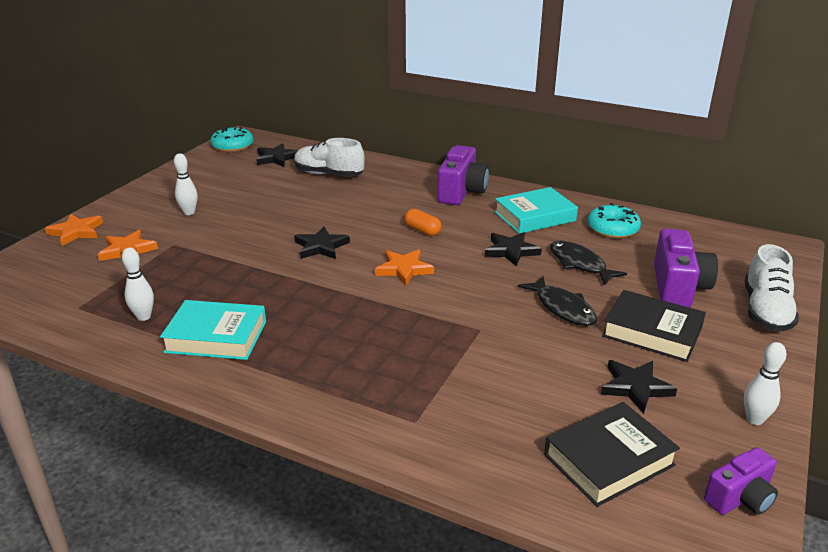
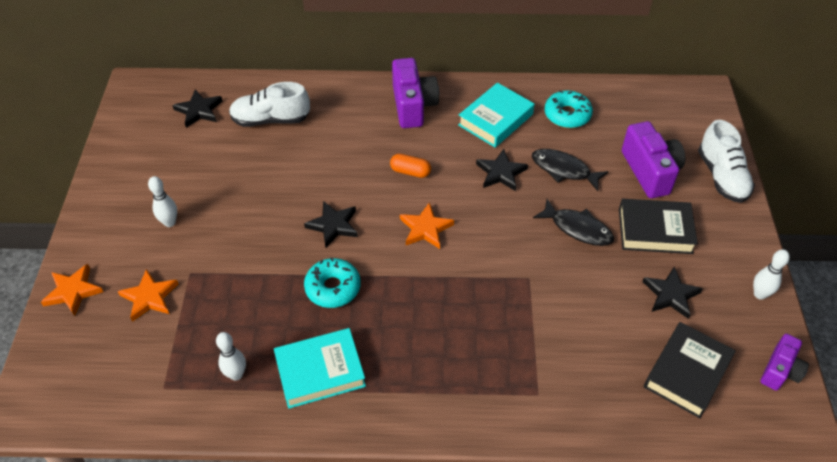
camera: 25 degrees left, 20 degrees up
turquoise donut [210,126,253,152] -> turquoise donut moved to [304,257,361,308]

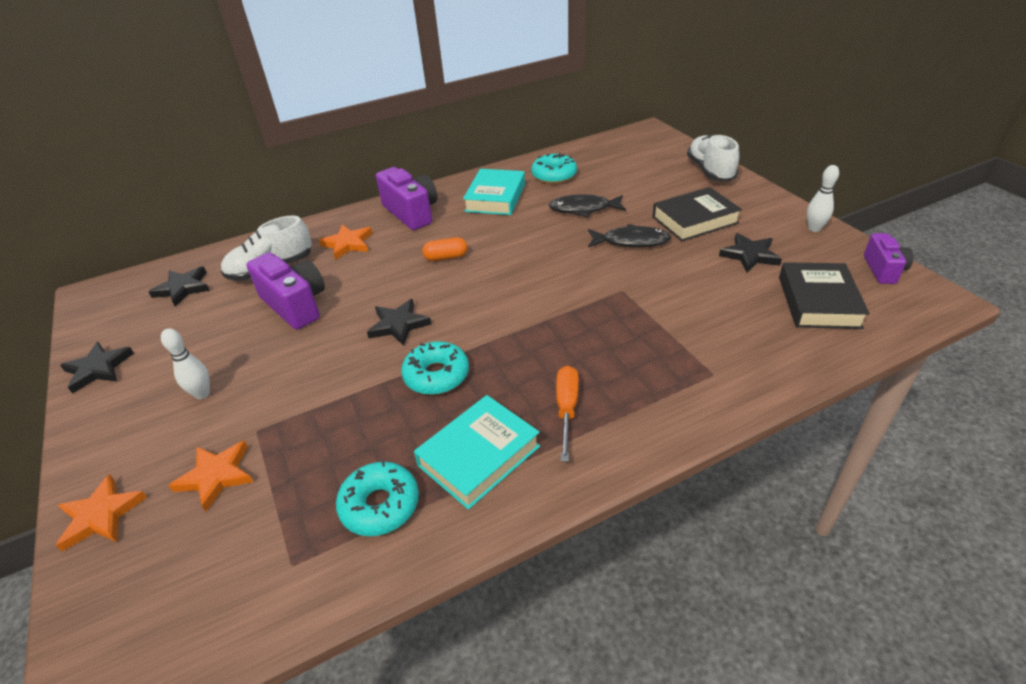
camera: 25 degrees left, 10 degrees down
white bowling pin [216,332,246,381] -> turquoise donut [336,460,419,536]
orange star [400,203,454,249] -> orange star moved to [319,225,373,260]
black star [476,149,528,191] -> black star moved to [60,342,134,394]
purple camera [622,121,685,198] -> purple camera moved to [246,252,325,330]
white shoe [698,120,755,203] -> white shoe turned 150 degrees counterclockwise [687,134,739,181]
none -> orange screwdriver [556,366,579,462]

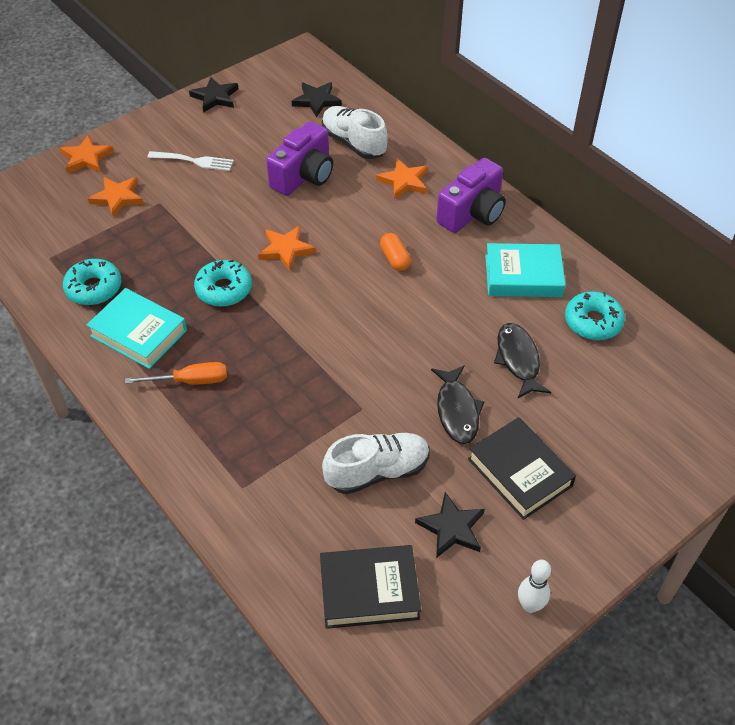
camera: 75 degrees right, 10 degrees up
white bowling pin [161,328,210,399] -> white fork [147,151,234,171]
black star [367,299,431,346] -> orange star [258,226,316,271]
white shoe [687,134,739,181] -> white shoe moved to [322,433,430,494]
purple camera [864,233,913,284] -> none

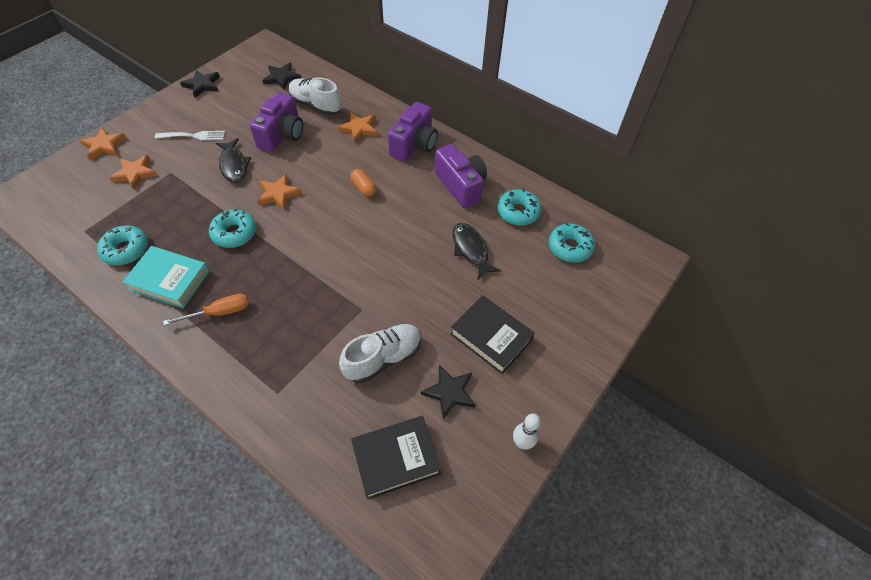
camera: 15 degrees left, 5 degrees up
black fish [431,365,485,444] -> black fish moved to [216,138,251,183]
turquoise book [485,243,565,297] -> purple camera [435,144,487,208]
none -> turquoise donut [549,223,595,263]

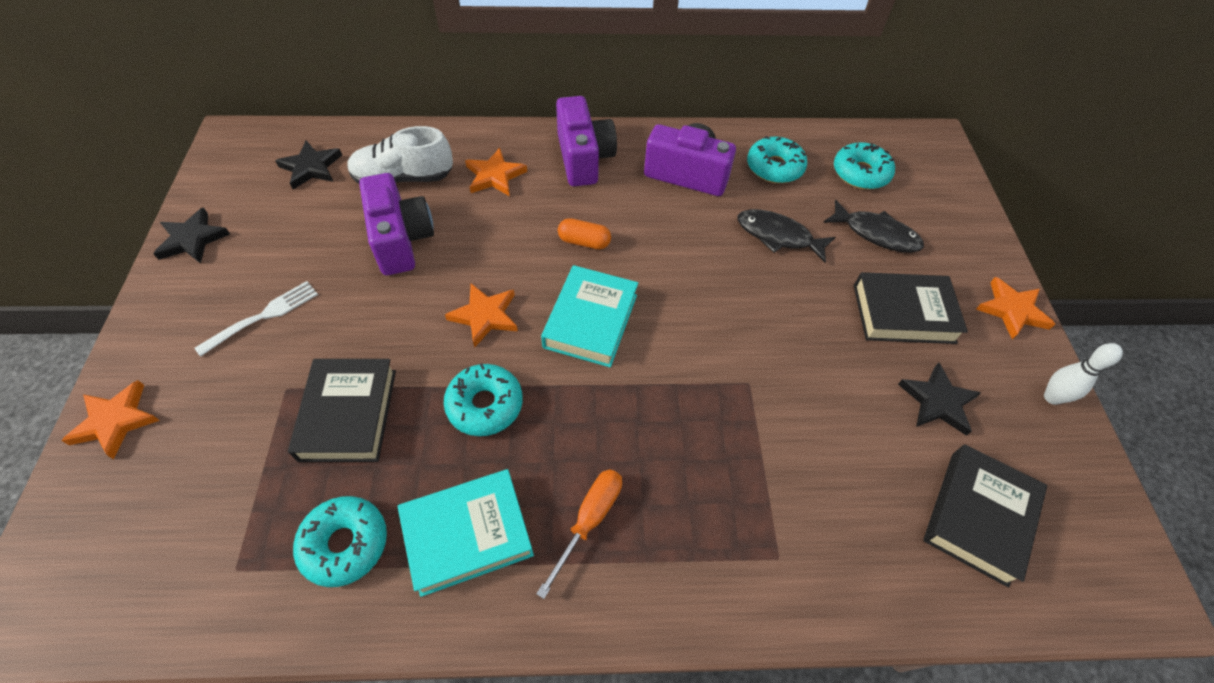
camera: 40 degrees left, 0 degrees up
orange star [110,155,158,190] -> orange star moved to [976,277,1055,339]
black fish [216,138,251,183] -> black fish moved to [823,200,924,253]
white shoe [339,324,422,383] -> none
none -> black book [288,359,396,462]
none -> turquoise book [541,265,638,367]

